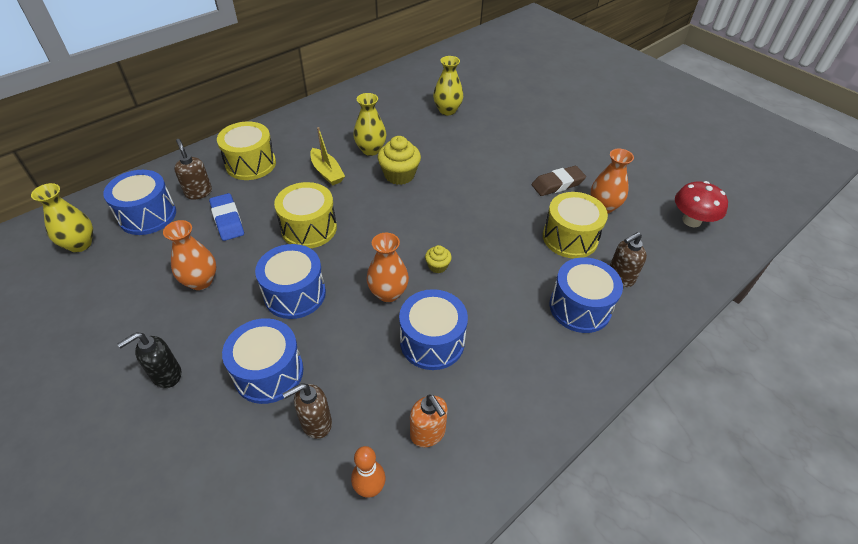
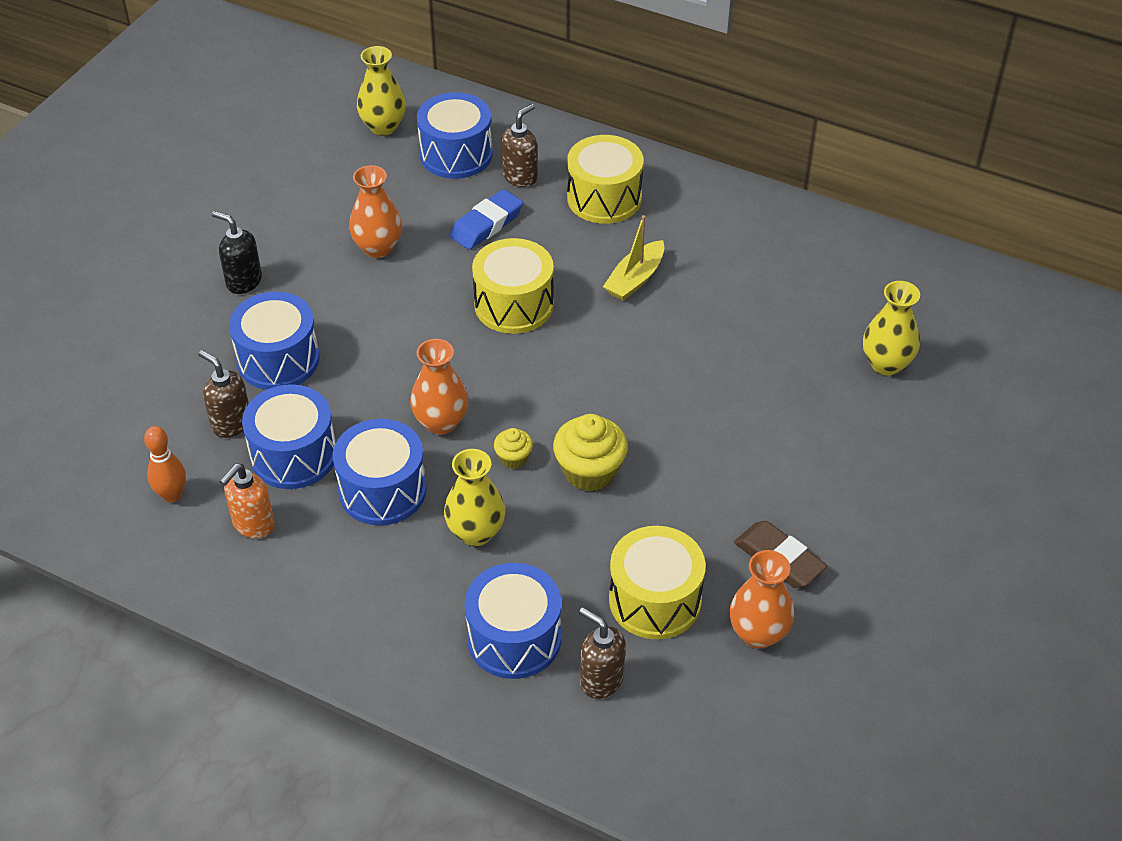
camera: 70 degrees right, 0 degrees up
blue drum [255,244,326,319] -> blue drum moved to [242,384,336,489]
yellow vase [353,93,386,156] -> yellow vase moved to [444,449,506,546]
yellow cupcake [378,136,421,185] -> yellow cupcake moved to [553,414,628,491]
red mushroom [675,181,728,227] -> none

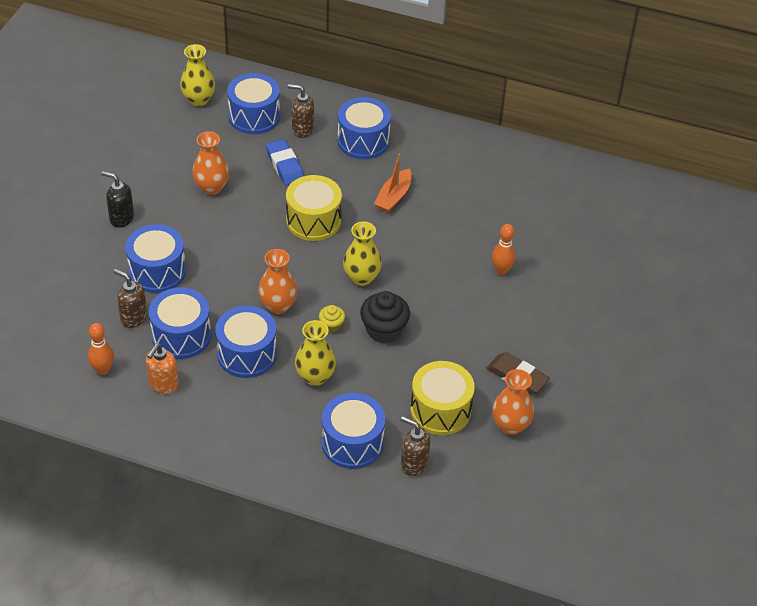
camera: 10 degrees left, 0 degrees up
blue eraser [450,189,523,250] -> blue eraser turned 60 degrees counterclockwise [266,139,304,186]
brown soap dispenser [502,104,538,187] -> brown soap dispenser turned 105 degrees counterclockwise [288,84,314,138]
yellow cupcake [553,414,628,491] -> black cupcake [360,291,410,343]
yellow drum [567,135,644,224] -> blue drum [337,97,391,159]
yellow boat [603,215,664,301] -> orange boat [374,153,412,212]
yellow vase [863,281,920,376] -> yellow vase moved to [343,222,382,286]
none -> orange bowling pin [492,224,516,275]

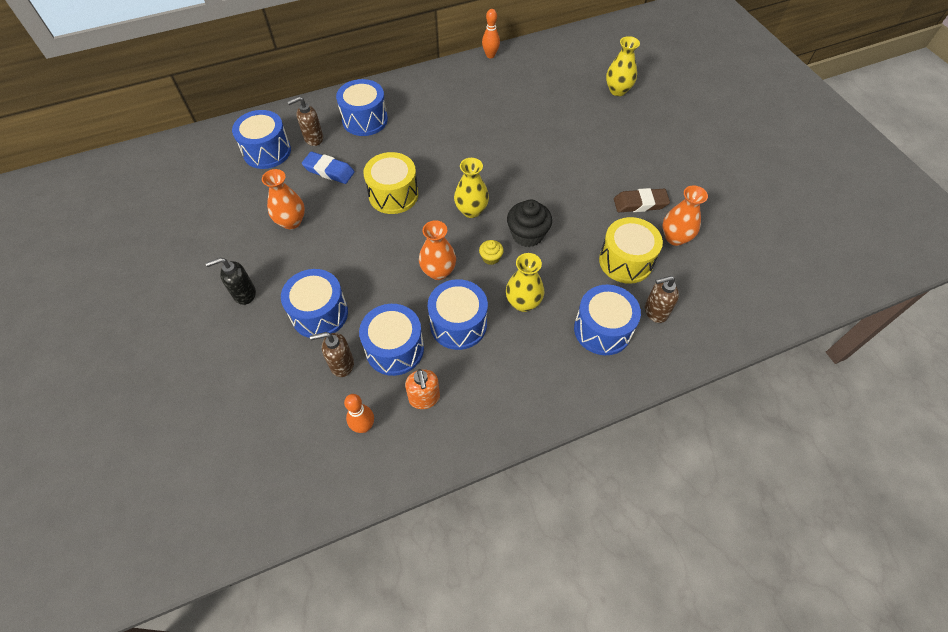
camera: 40 degrees left, 10 degrees up
yellow vase [180,44,215,106] -> yellow vase moved to [606,36,640,96]
orange boat [374,153,412,212] -> none
orange bowling pin [492,224,516,275] -> orange bowling pin moved to [482,9,500,58]

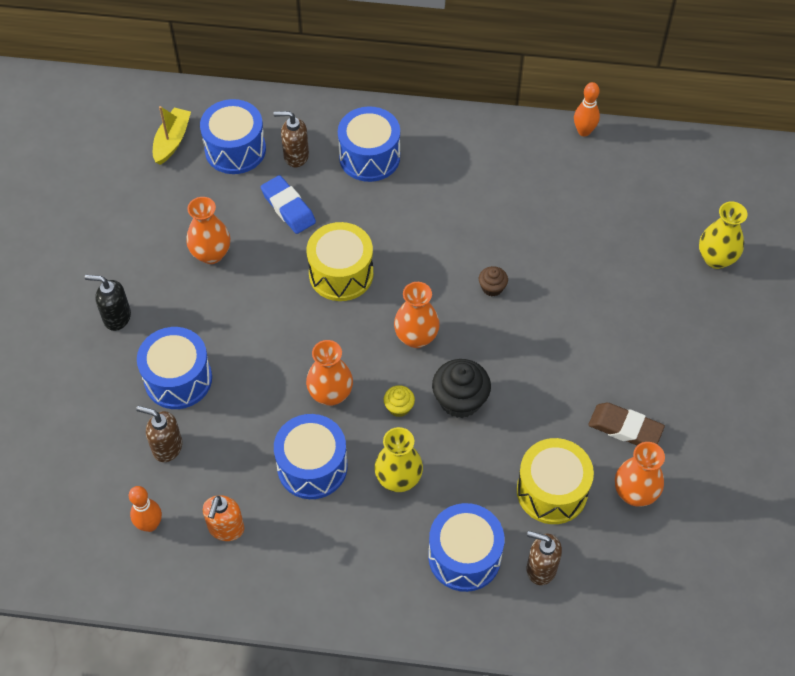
camera: 30 degrees right, 0 degrees up
blue drum [359,304,424,376] -> none
yellow vase [454,158,489,218] -> orange vase [394,282,440,348]
none -> yellow boat [153,106,191,165]
none -> brown cupcake [479,266,508,297]

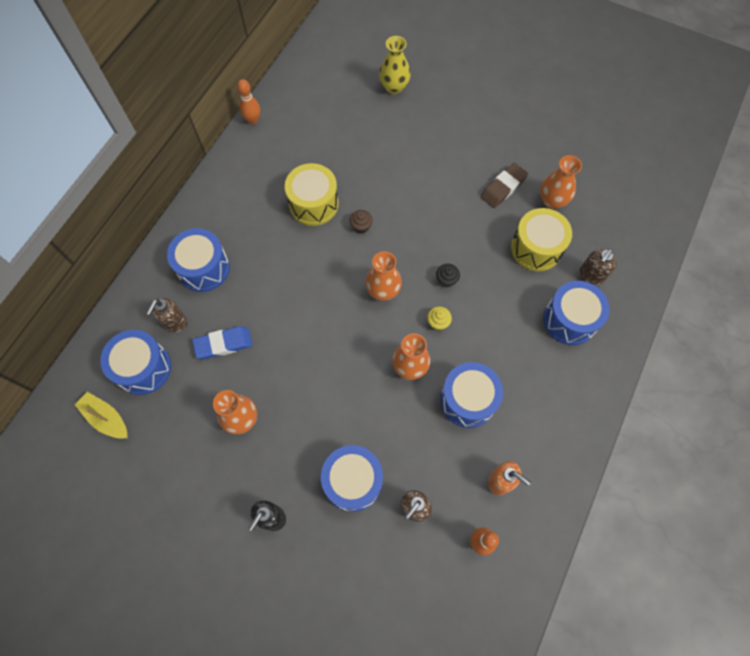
camera: 70 degrees left, 10 degrees up
yellow drum [307,222,373,301] -> yellow drum moved to [285,163,339,226]
yellow vase [374,427,423,492] -> none
black cupcake [432,359,491,418] -> black cupcake [436,264,460,287], size x0.53

